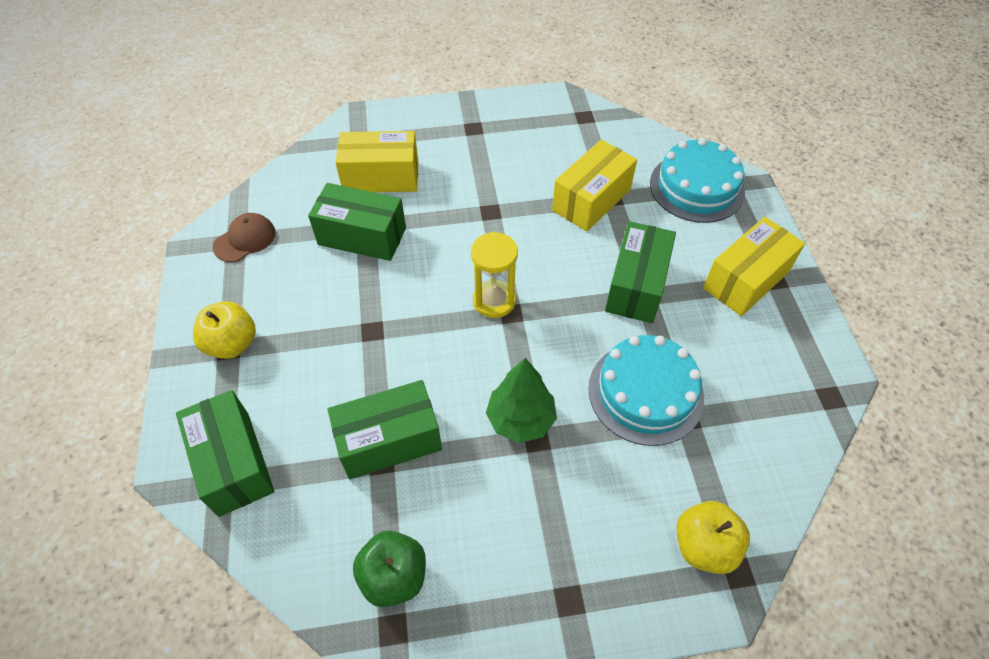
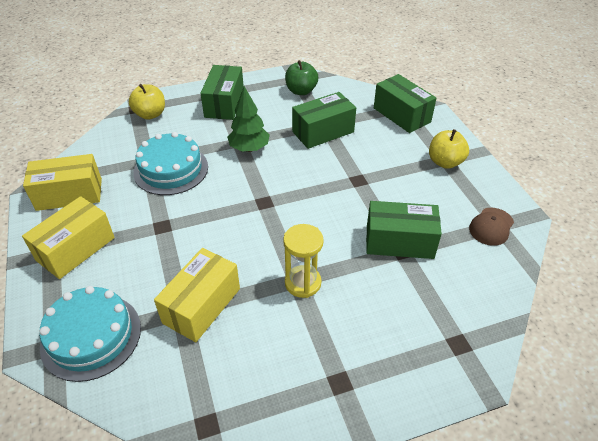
camera: 170 degrees right, 10 degrees down
yellow box [335,131,418,192] -> yellow box moved to [23,154,102,211]
yellow hourglass [471,232,518,318] -> yellow hourglass moved to [283,224,324,298]
green box [605,221,676,323] -> green box moved to [200,65,244,120]

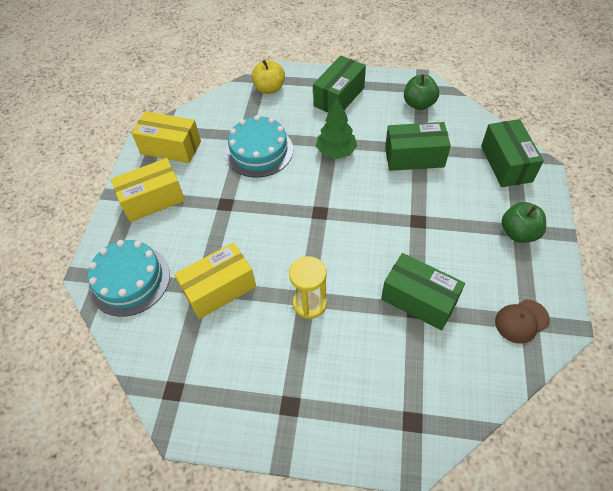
camera: 30 degrees right, 10 degrees up
yellow apple [429,129,469,169] -> green apple [501,202,546,243]

